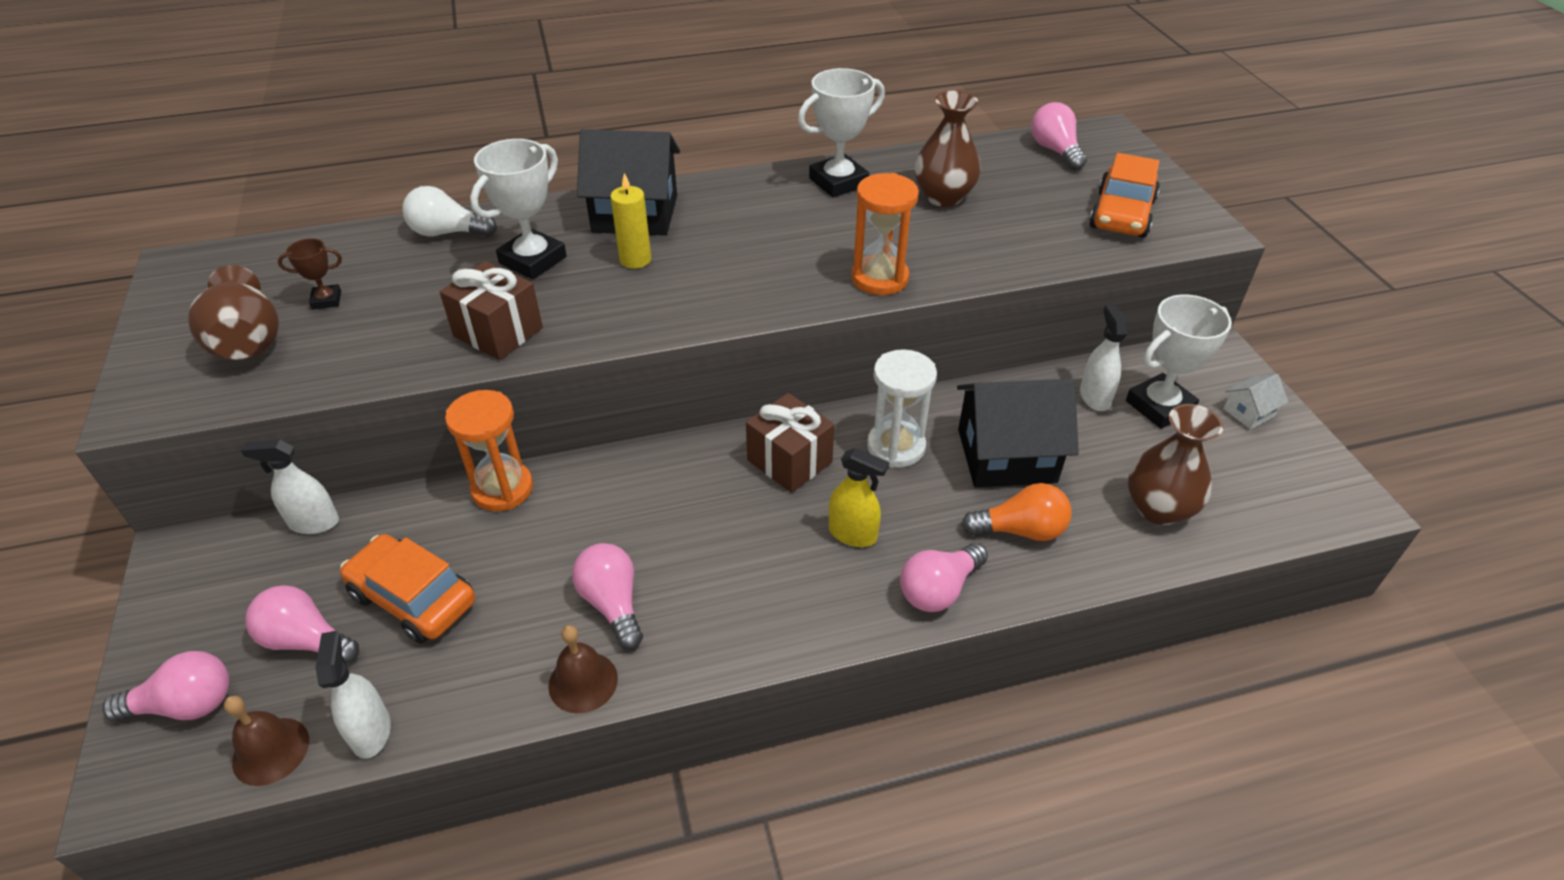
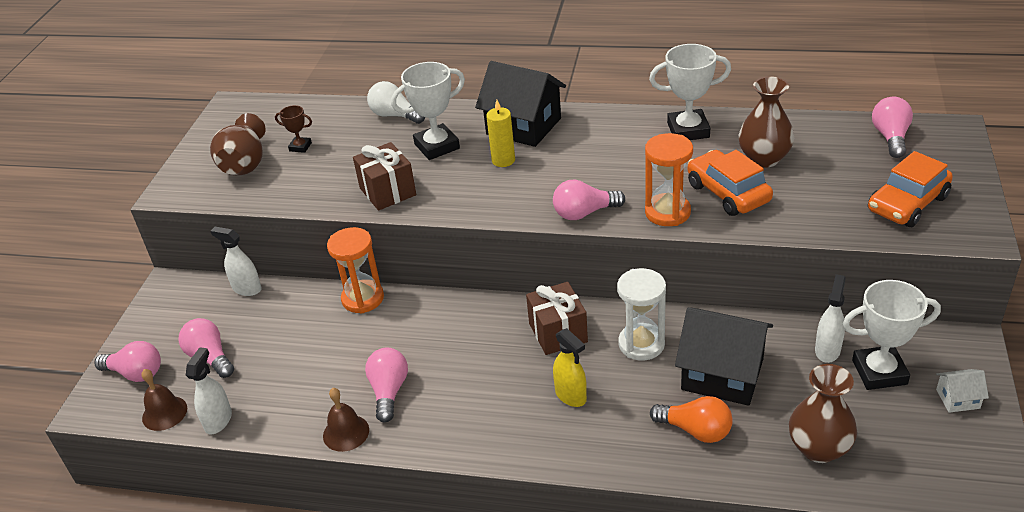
camera: 30 degrees right, 5 degrees down
orange car [340,534,475,644] -> orange car moved to [688,150,773,216]
pink light bulb [900,543,988,612] -> pink light bulb moved to [553,180,625,220]

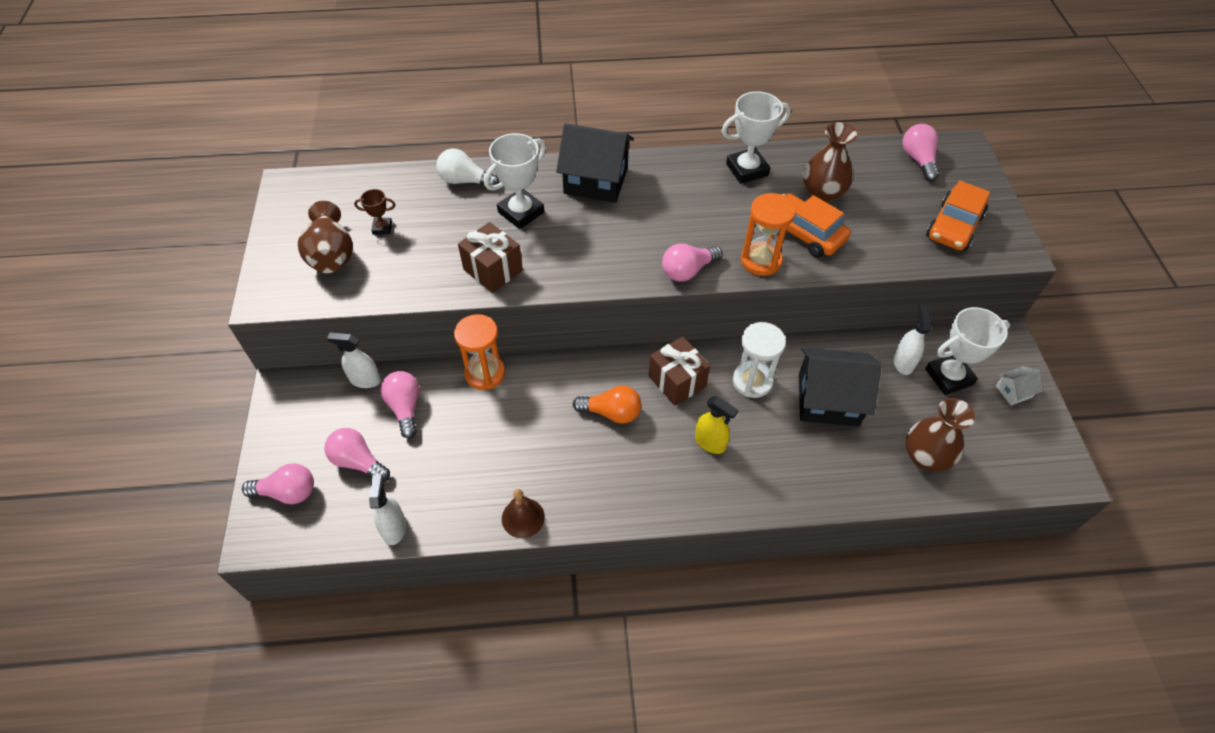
camera: 20 degrees left, 15 degrees up
brown bell [141,369,187,431] -> none
pink light bulb [365,348,408,423] -> pink light bulb moved to [380,371,419,438]
yellow candle [486,100,515,167] -> none
orange light bulb [650,396,733,443] -> orange light bulb moved to [573,386,641,423]

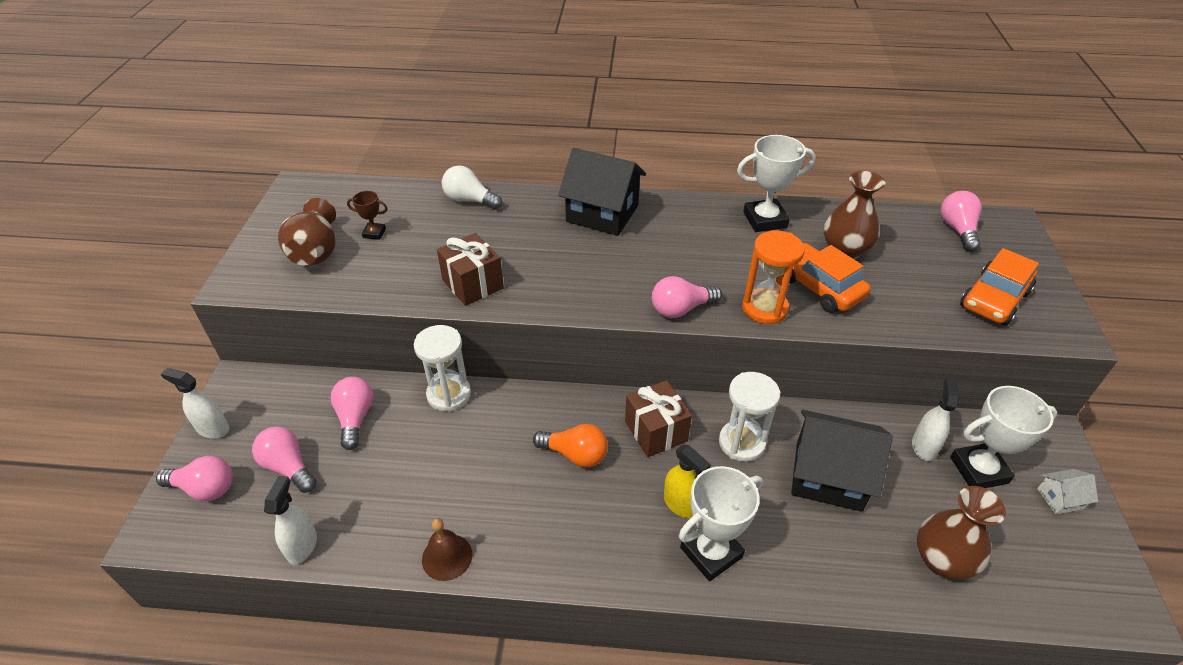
camera: 10 degrees right, 10 degrees down
white spray bottle [327,332,381,388] -> white spray bottle moved to [161,368,230,438]
orange hourglass [454,314,505,390] -> white hourglass [414,325,471,412]
white trophy [484,133,546,229] -> white trophy moved to [679,466,763,581]

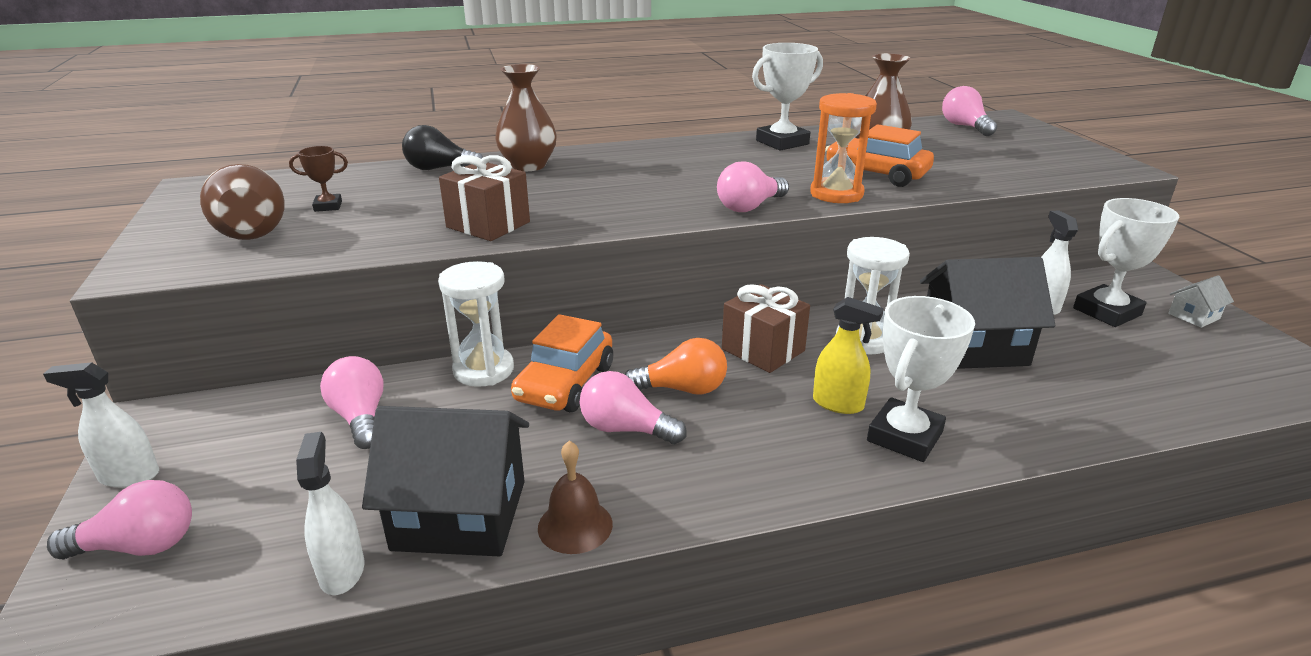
camera: 20 degrees left, 15 degrees down
pink light bulb [252,426,317,493] -> pink light bulb moved to [580,371,687,444]
white light bulb [442,165,502,210] -> black light bulb [402,125,483,170]
black house [558,148,646,236] -> black house moved to [362,406,529,556]
brown vase [917,486,1006,579] -> brown vase moved to [495,64,557,171]
orange car [960,248,1039,326] -> orange car moved to [511,314,613,412]

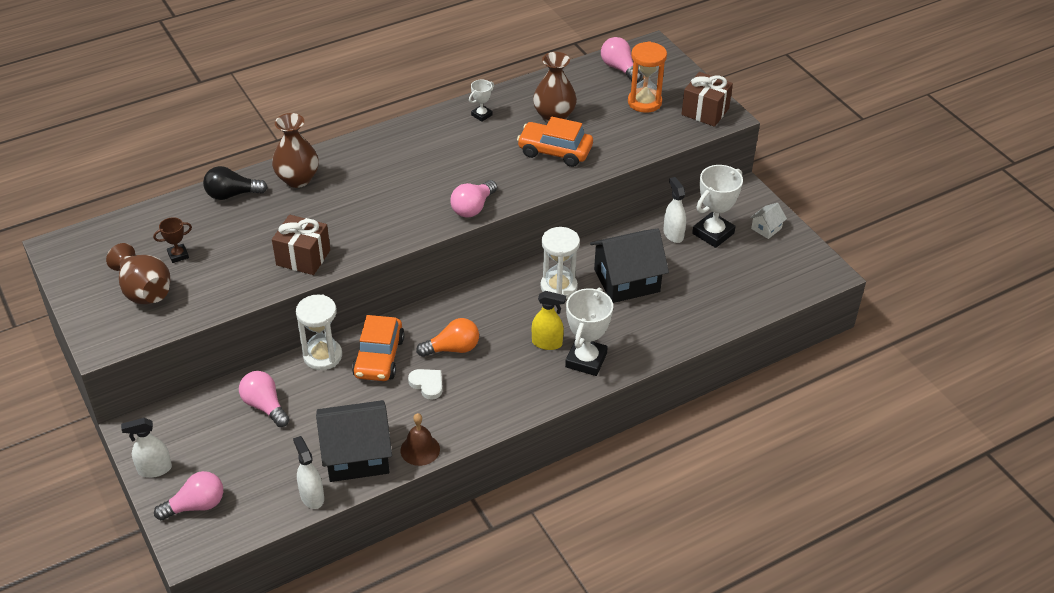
camera: 15 degrees left, 15 degrees up
pink light bulb [580,371,687,444] -> white heart [408,369,442,400]
brown gift [722,284,810,373] -> brown gift moved to [681,72,733,127]
white trophy [752,43,823,151] -> white trophy [469,79,494,122], size x0.51
orange hourglass [810,93,877,203] -> orange hourglass moved to [628,42,667,113]

